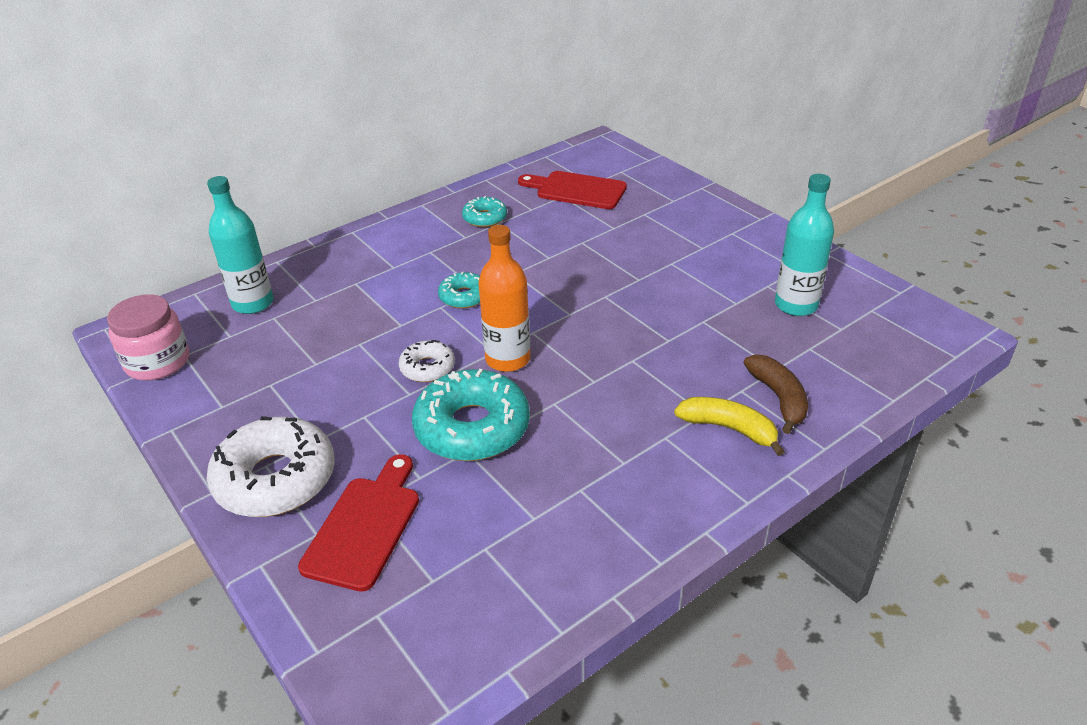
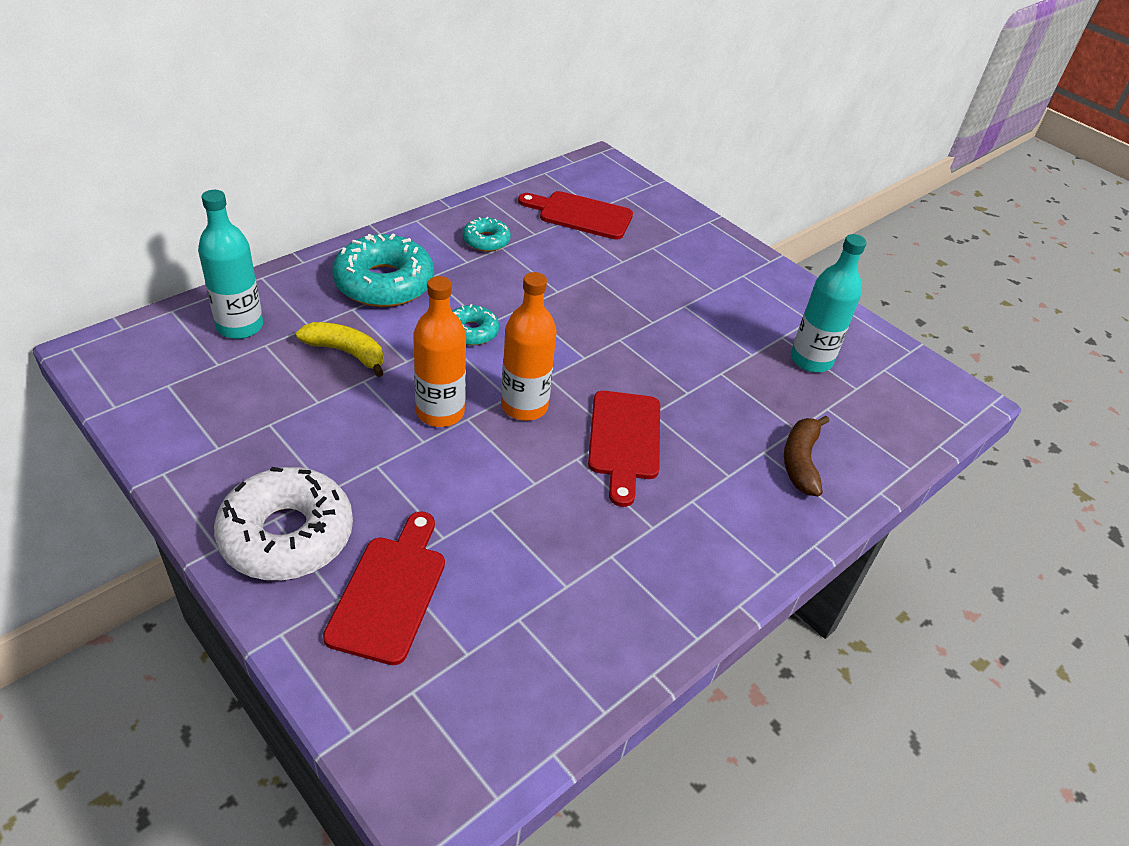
camera: 10 degrees left, 5 degrees up
pink jar [107,294,189,381] -> none
white donut [399,340,455,382] -> orange bottle [413,276,466,427]
turquoise donut [412,369,530,461] -> turquoise donut moved to [332,233,434,307]
yellow banana [674,397,785,456] -> yellow banana moved to [296,322,384,377]
brown banana [744,354,808,434] -> brown banana turned 150 degrees counterclockwise [784,416,829,497]
none -> red cutting board [588,391,660,507]

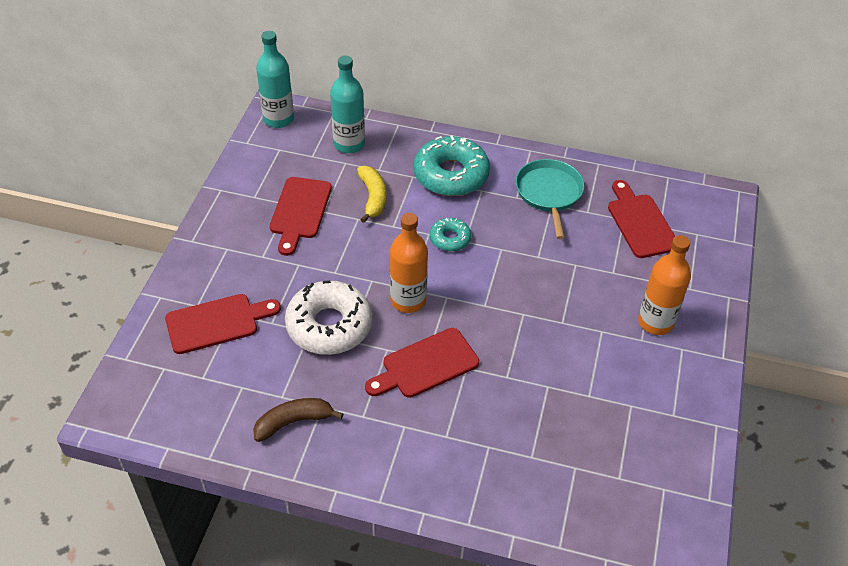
camera: 60 degrees right, 5 degrees up
white donut [214,467,353,580] -> white donut moved to [285,280,372,355]
orange bottle [413,276,466,427] -> orange bottle moved to [638,235,691,335]
turquoise donut [463,217,511,252] -> turquoise pan [516,159,584,239]
brown banana [784,416,829,497] -> brown banana moved to [253,398,344,442]
turquoise bottle [791,234,867,372] -> turquoise bottle moved to [256,31,294,128]
none -> red cutting board [270,177,332,256]

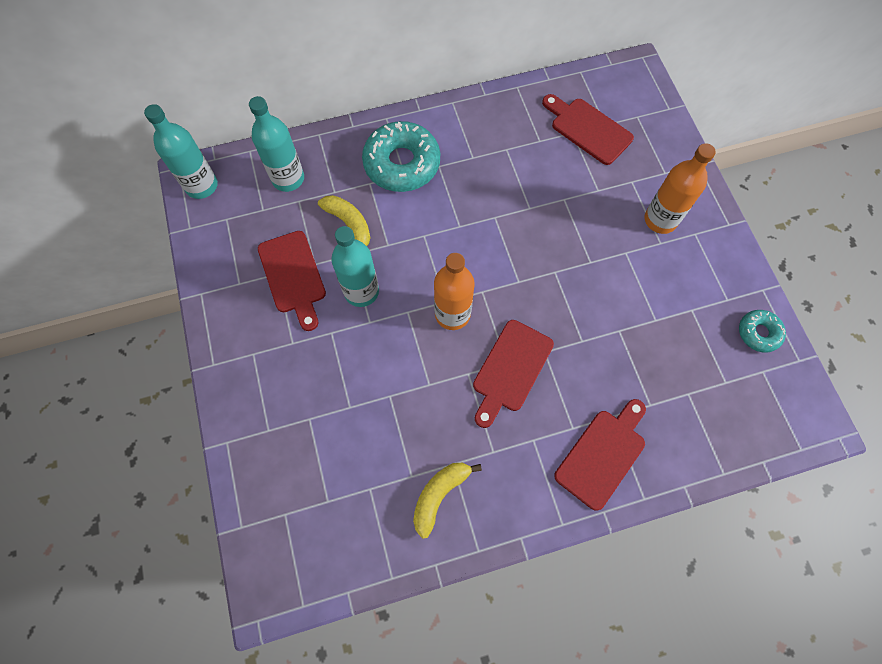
camera: 30 degrees left, 20 degrees up
red cutting board [165,294,281,354] -> red cutting board moved to [554,399,646,511]
brown banana [253,398,344,442] -> yellow banana [413,463,482,539]
white donut [285,280,372,355] -> none
turquoise donut [430,218,471,251] -> turquoise donut moved to [739,310,786,353]
turquoise pan [516,159,584,239] -> none
none -> turquoise bottle [331,226,379,307]

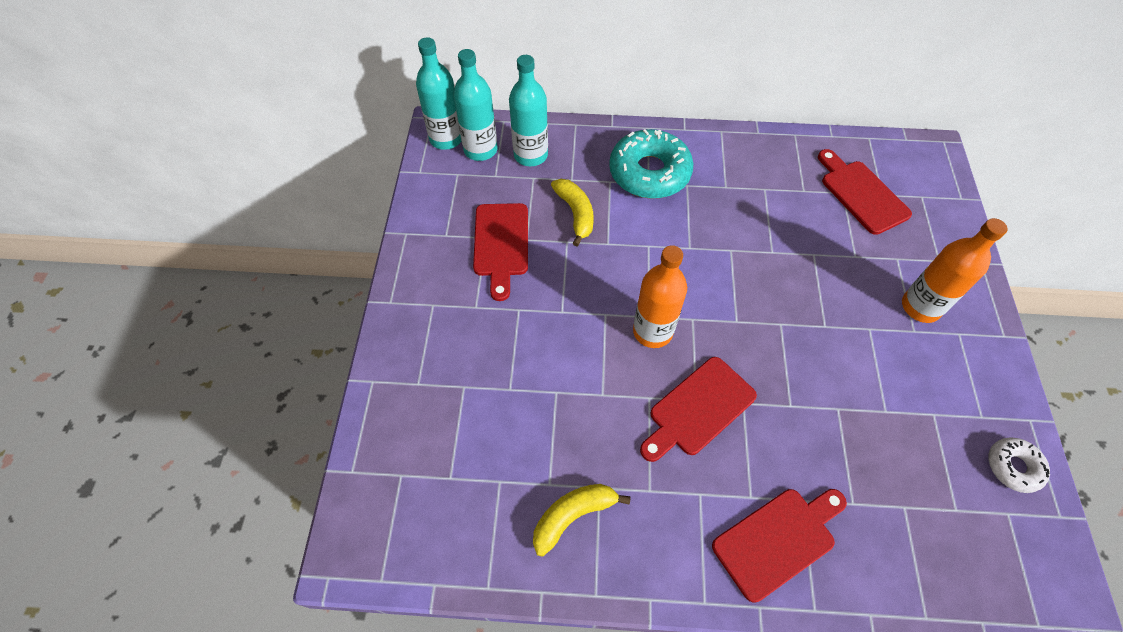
camera: 20 degrees right, 10 degrees down
turquoise bottle [331,226,379,307] -> turquoise bottle moved to [453,49,498,161]
turquoise donut [739,310,786,353] -> white donut [988,438,1050,493]

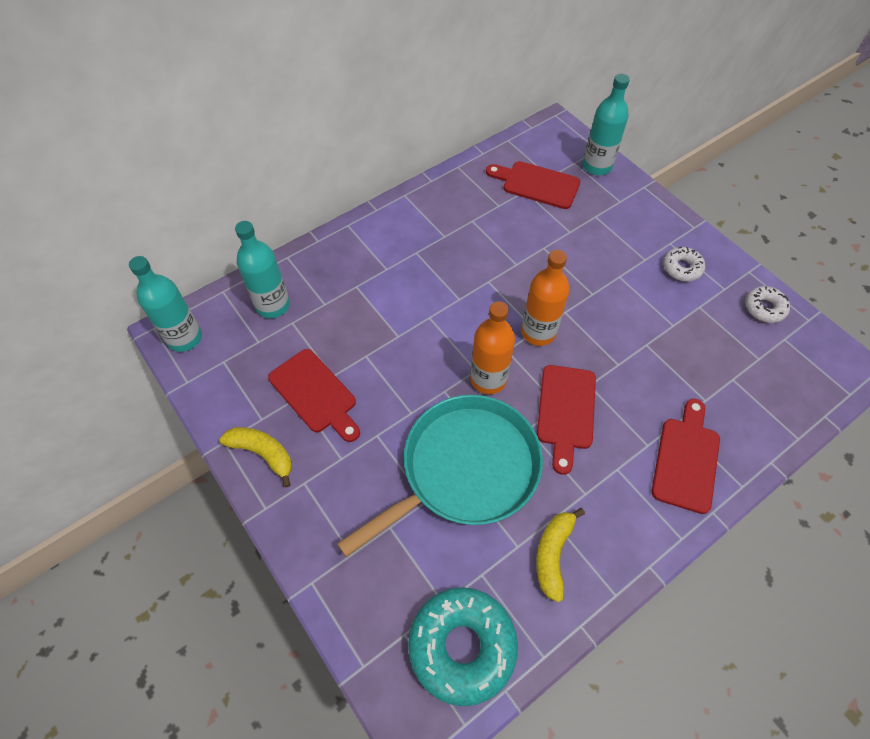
camera: 40 degrees left, 0 degrees up
turquoise bottle [453,49,498,161] -> turquoise bottle moved to [583,74,630,175]
yellow banana [551,179,594,246] -> yellow banana moved to [219,427,292,487]
turquoise donut [609,129,694,199] -> turquoise donut moved to [408,587,518,706]
orange bottle [902,218,1008,323] -> orange bottle moved to [521,250,570,346]
none -> turquoise pan [337,395,543,557]
none -> white donut [663,247,705,281]

